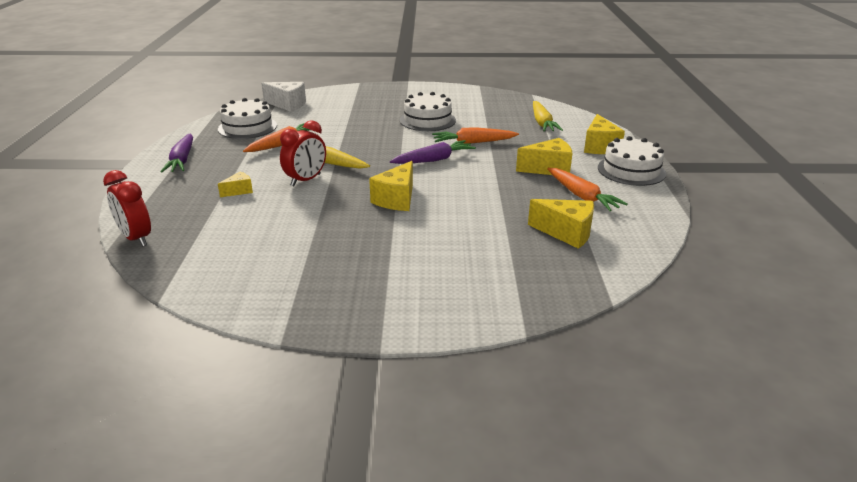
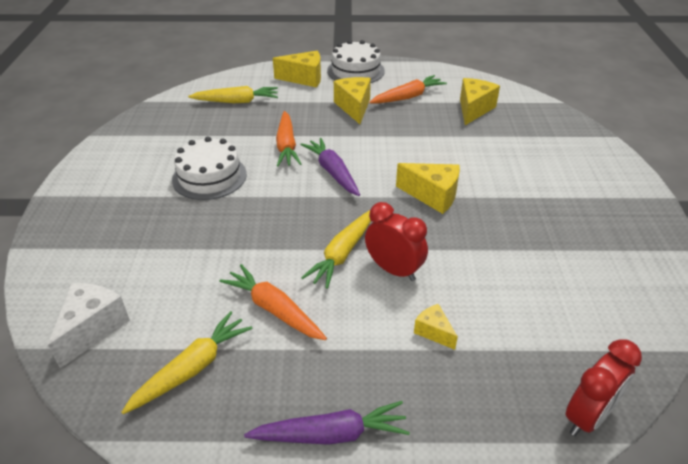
camera: 90 degrees left, 10 degrees up
white cake [218,98,277,139] -> yellow carrot [121,311,253,414]

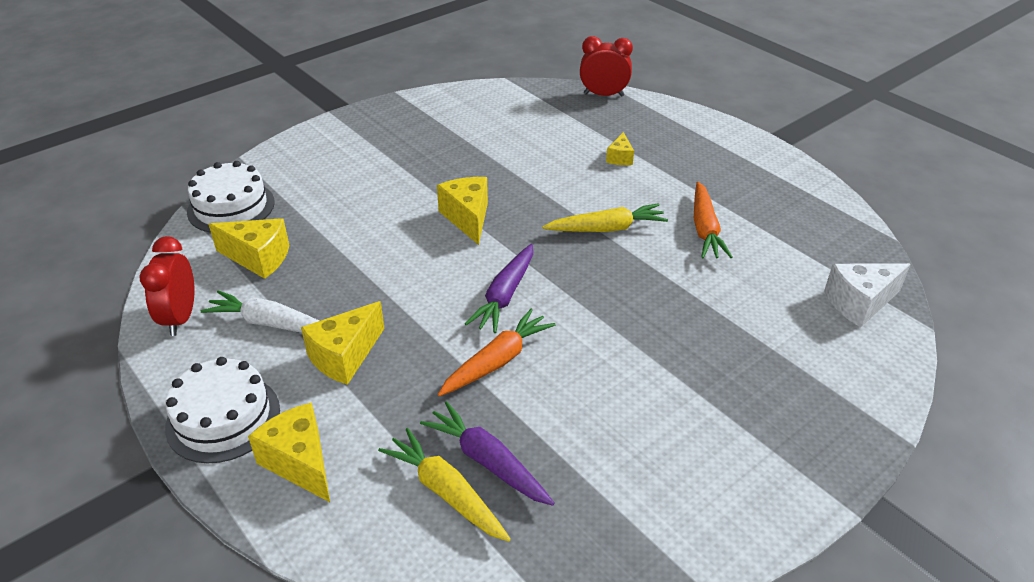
camera: 130 degrees left, 0 degrees up
yellow carrot [121,311,253,414] -> none
white cake [172,137,247,200] -> white cake moved to [187,161,275,233]
purple carrot [244,401,410,445] -> purple carrot moved to [420,401,555,506]
red clock [365,202,428,281] -> red clock moved to [139,236,195,336]
orange carrot [369,75,447,104] -> white carrot [201,290,319,332]
yellow cheese [460,78,500,125] -> yellow cheese turned 150 degrees counterclockwise [208,218,289,279]

